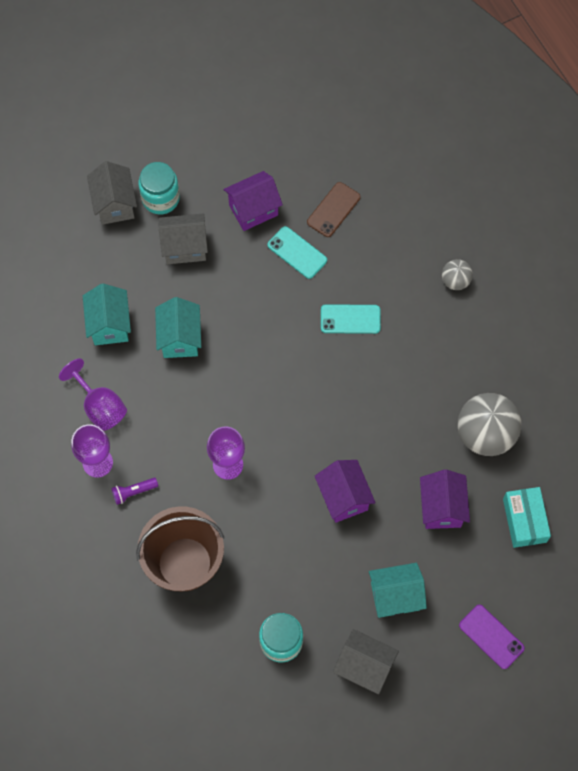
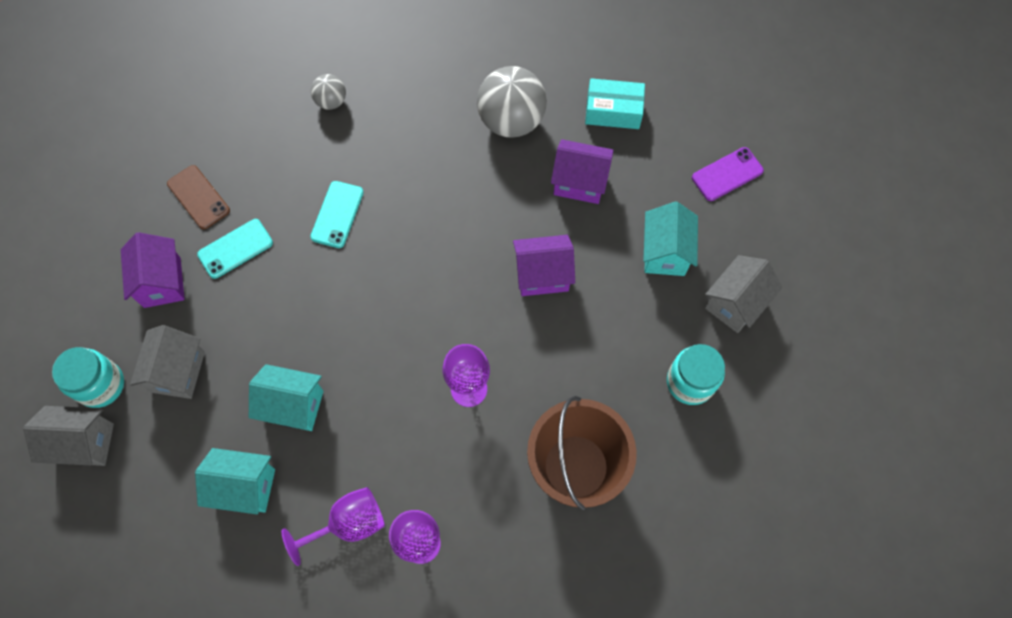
camera: 75 degrees left, 0 degrees up
purple flashlight [111,478,158,505] -> none

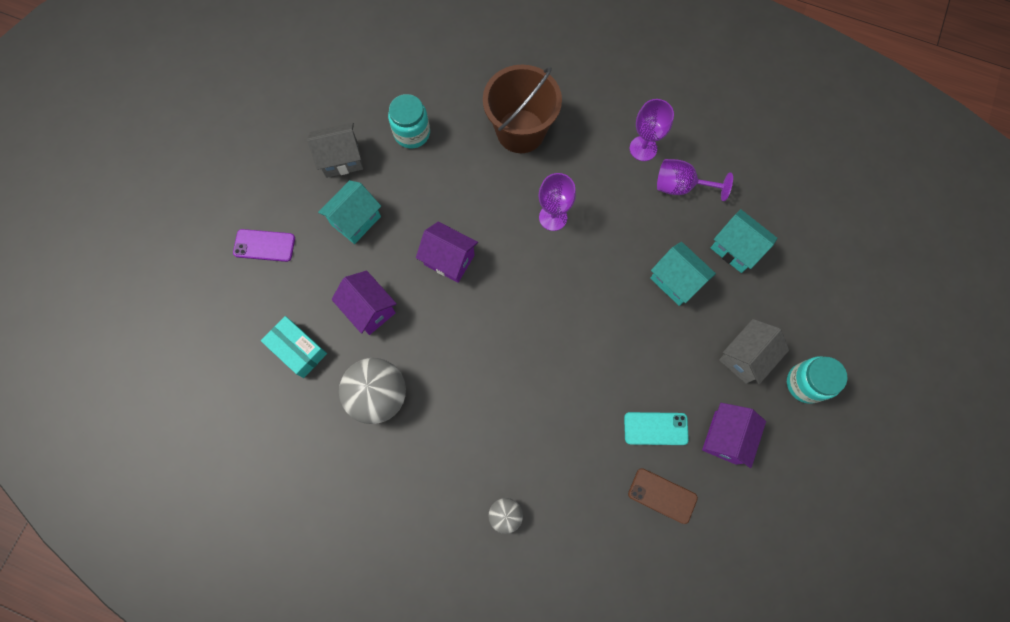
camera: 145 degrees left, 5 degrees up
grey house [23,406,114,466] -> none
brown phone [167,165,230,230] -> brown phone turned 60 degrees counterclockwise [628,468,698,524]
turquoise phone [310,181,364,248] -> none

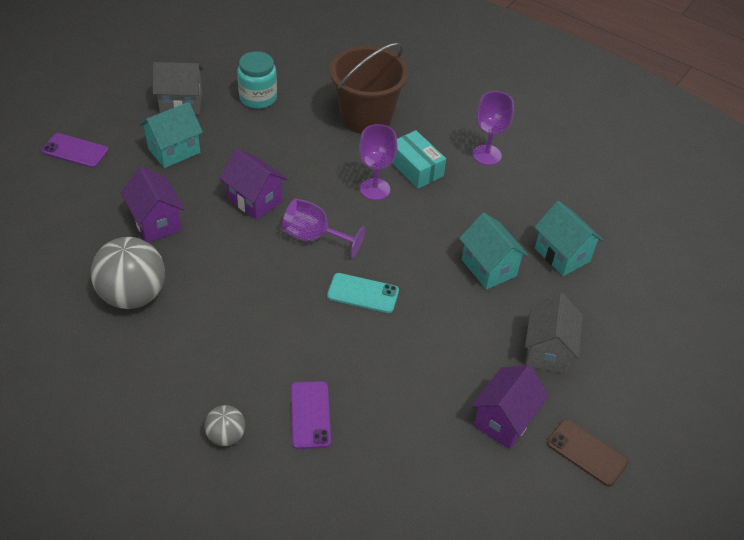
camera: 10 degrees right, 25 degrees down
turquoise box [261,316,327,378] -> turquoise box moved to [392,130,446,189]
turquoise phone [624,412,689,445] -> turquoise phone moved to [327,273,399,313]
brown phone [628,468,698,524] -> brown phone moved to [547,419,628,487]
purple goblet [657,159,733,201] -> purple goblet moved to [282,199,365,257]
grey house [719,319,789,384] -> grey house turned 45 degrees counterclockwise [525,293,583,374]
turquoise jar [787,356,847,404] -> none
none -> purple phone [291,381,331,449]

